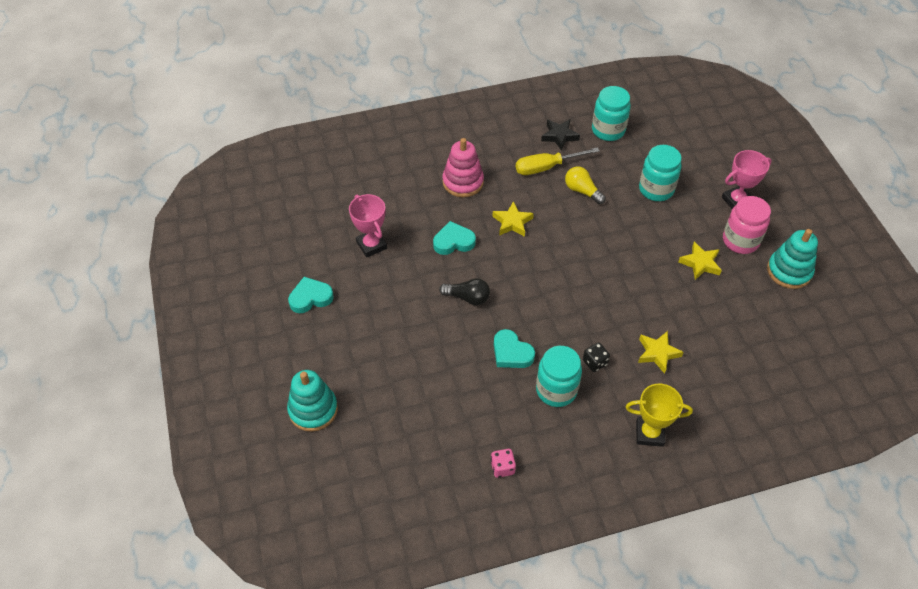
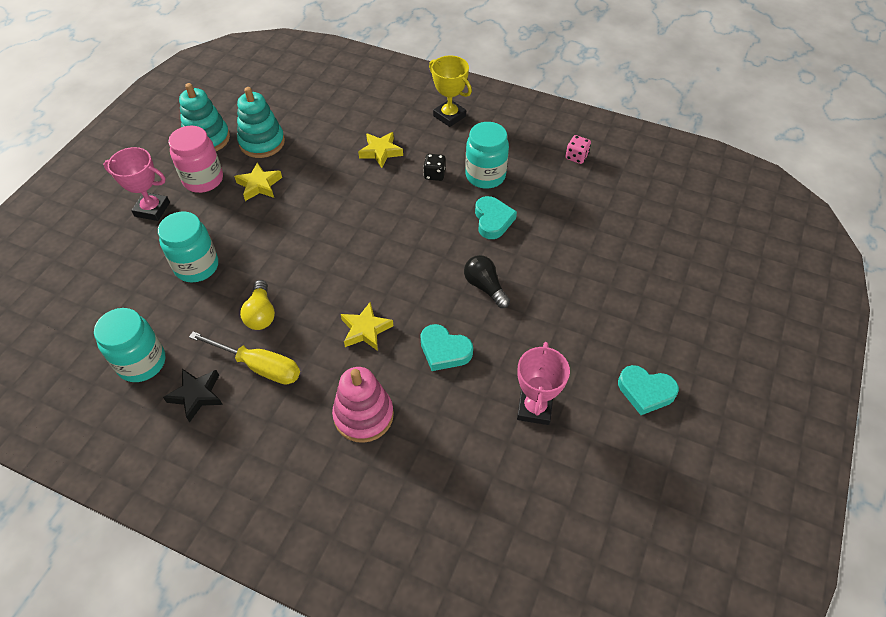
camera: 140 degrees left, 0 degrees up
turquoise stacking toy [287,370,338,432] -> turquoise stacking toy moved to [237,87,285,158]

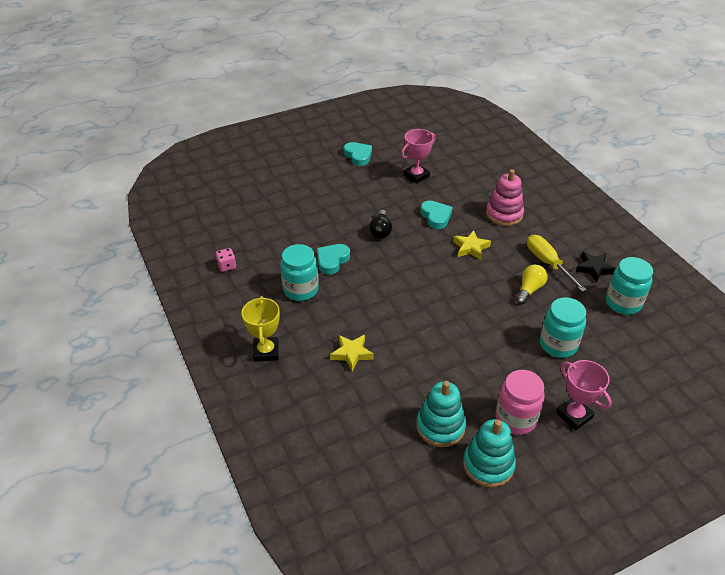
camera: 140 degrees left, 10 degrees down
yellow star [234,162,282,201] -> none
black dice [423,154,446,181] -> none

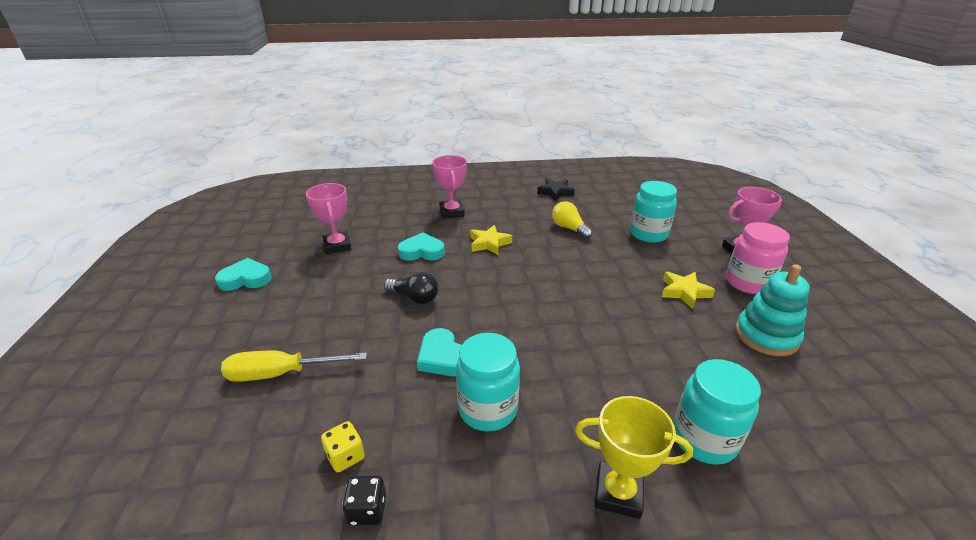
camera: 70 degrees left, 10 degrees down
pink dice [216,248,236,272] -> black dice [342,476,386,526]
yellow star [330,335,374,371] -> yellow star moved to [662,272,715,309]
turquoise stacking toy [463,419,516,487] -> none
pink stacking toy [486,169,524,226] -> pink trophy [432,155,467,219]
yellow screwdriver [527,235,587,292] -> yellow screwdriver moved to [221,351,367,382]
turquoise jar [606,257,653,315] -> turquoise jar moved to [673,359,761,465]
none -> yellow dice [321,421,365,472]

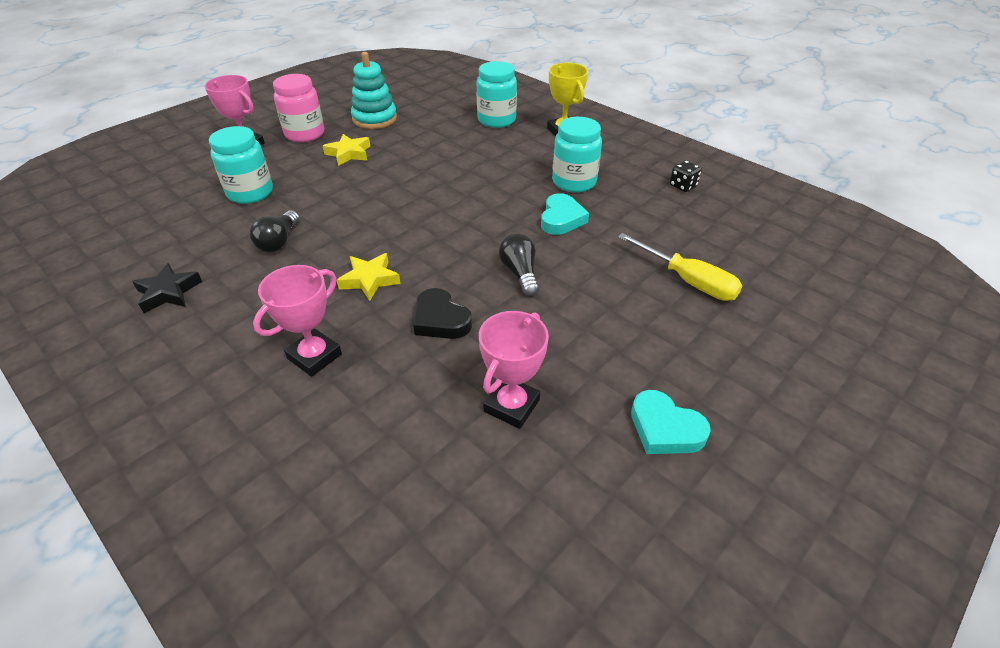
camera: 130 degrees left, 10 degrees up
yellow dice [321,421,365,472] -> none
turquoise heart [398,233,445,261] -> black heart [413,288,472,339]
yellow light bulb [552,201,593,239] -> black light bulb [249,210,300,253]

